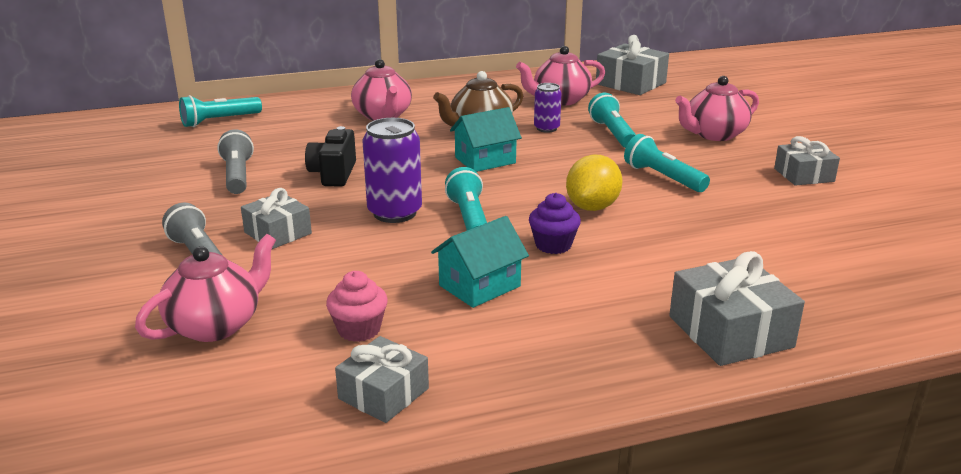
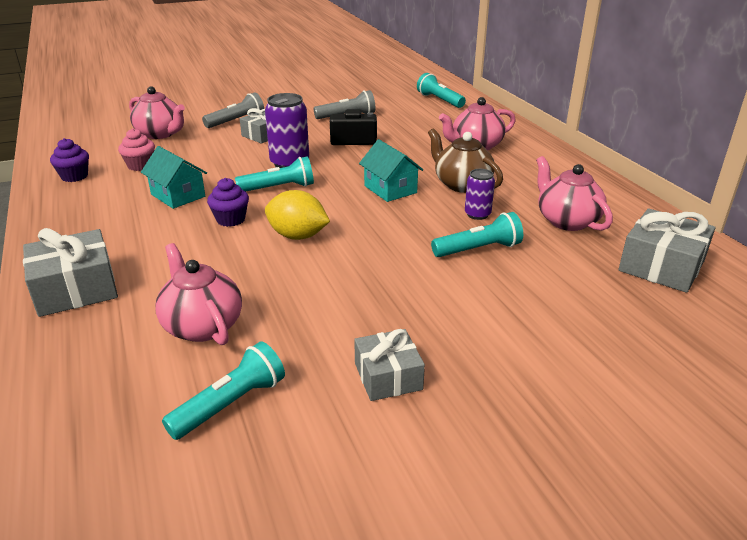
camera: 85 degrees right, 5 degrees up
grey gift [335,336,429,423] -> purple cupcake [50,138,89,182]
turquoise flashlight [624,134,710,192] -> turquoise flashlight moved to [162,342,285,440]
pink teapot [675,76,759,141] -> pink teapot moved to [155,243,242,345]

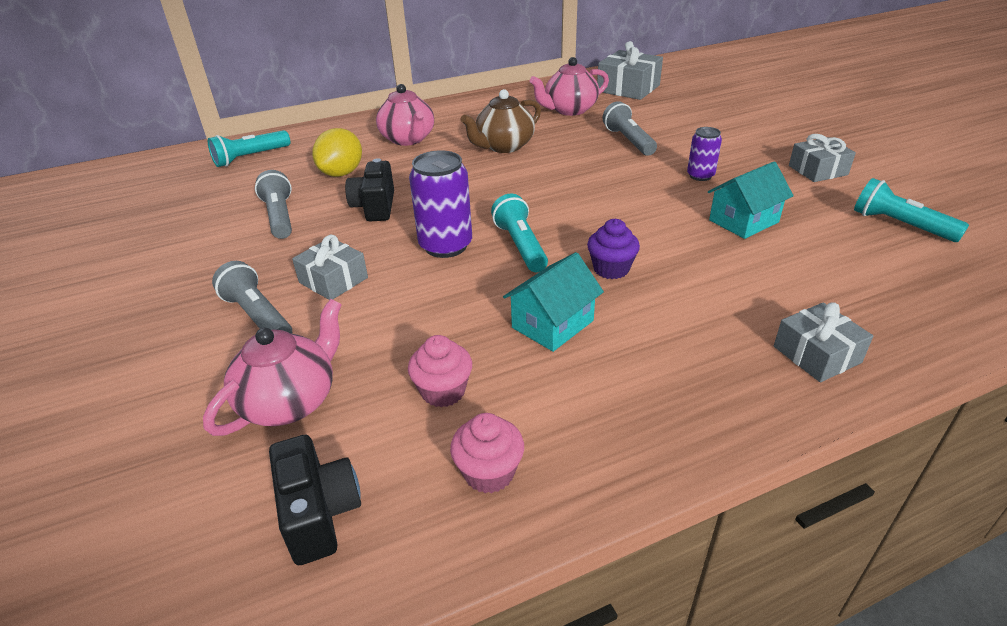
camera: 90 degrees left, 5 degrees up
grey gift [23,228,118,317] -> grey gift [774,302,873,382], size x0.66
purple cupcake [50,138,89,182] -> pink cupcake [450,413,524,493]
pink teapot [155,243,242,345] -> none
yellow lemon [265,190,330,240] -> yellow lemon moved to [312,128,362,177]
turquoise house [359,139,423,202] -> turquoise house moved to [708,161,794,239]
turquoise flashlight [431,212,523,257] -> grey flashlight [603,101,657,156]
purple can [465,169,495,220] -> purple can moved to [687,127,722,181]
none -> black camera [269,435,361,565]

